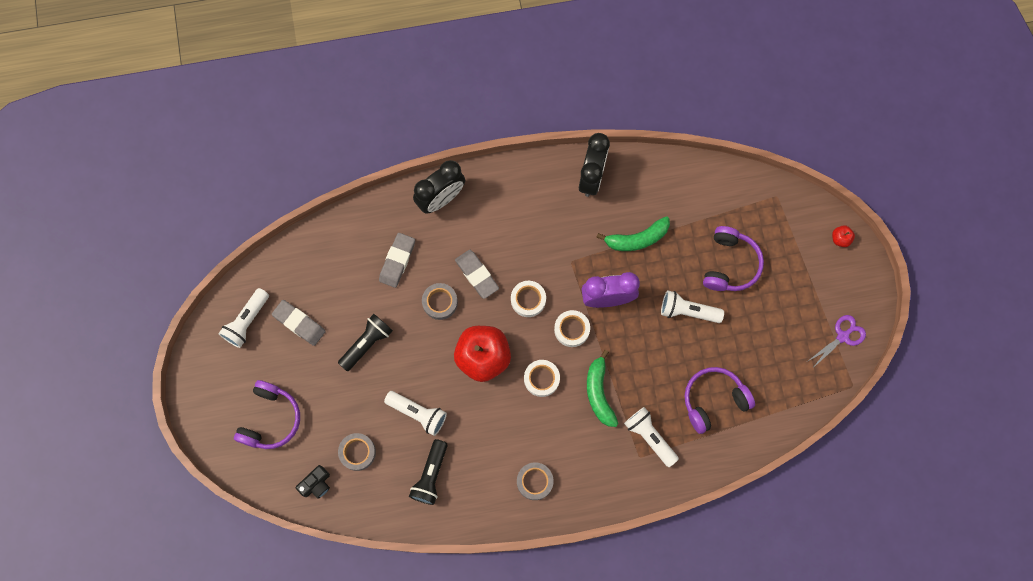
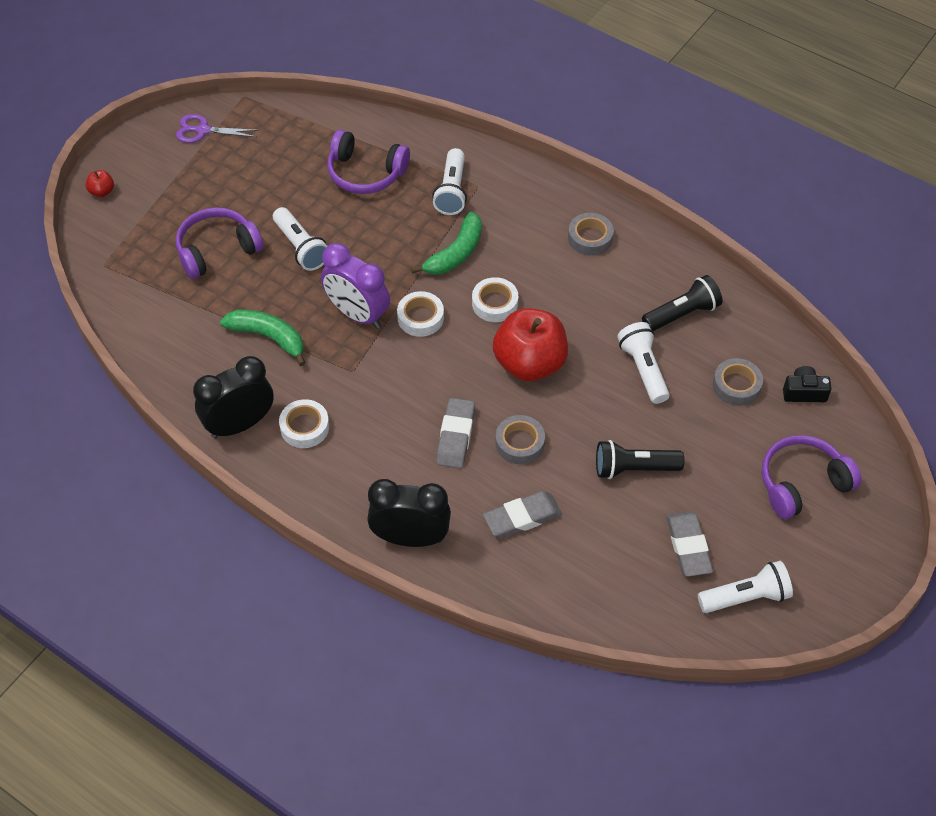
camera: 135 degrees left, 20 degrees down
white tape [511,281,546,317] -> white tape moved to [279,399,329,448]

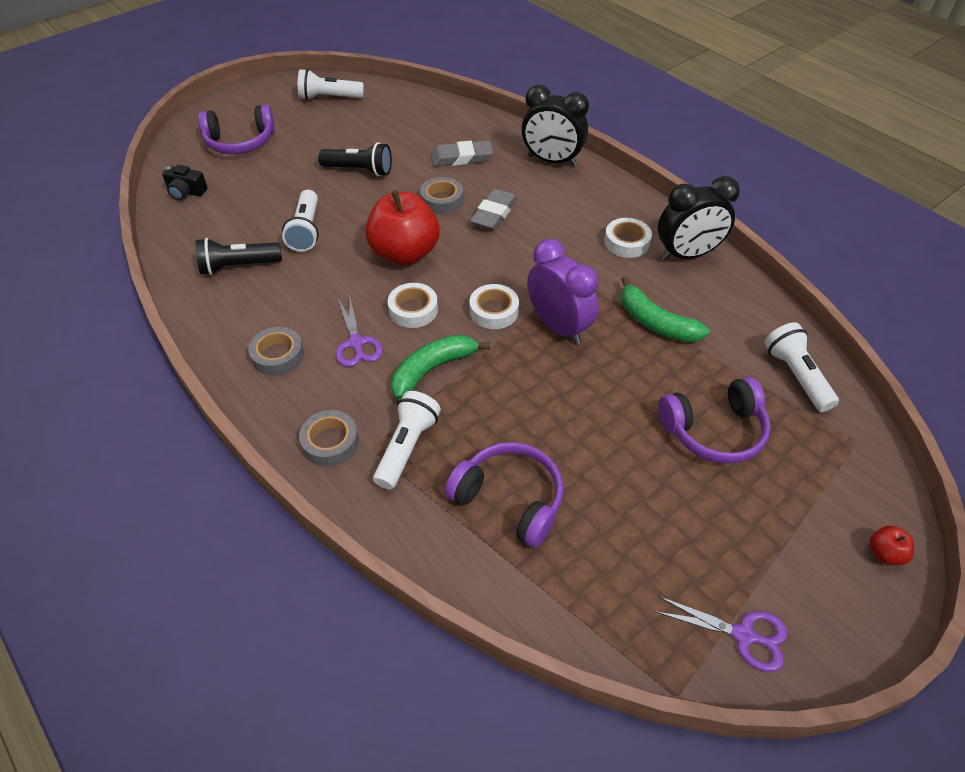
camera: 165 degrees left, 5 degrees down
white flashlight [273,207,327,271] -> white flashlight moved to [765,322,839,412]
grey eraser [666,511,713,577] -> none
grey tape [713,358,763,406] -> grey tape moved to [299,410,359,466]
none -> purple scissors [336,295,383,367]

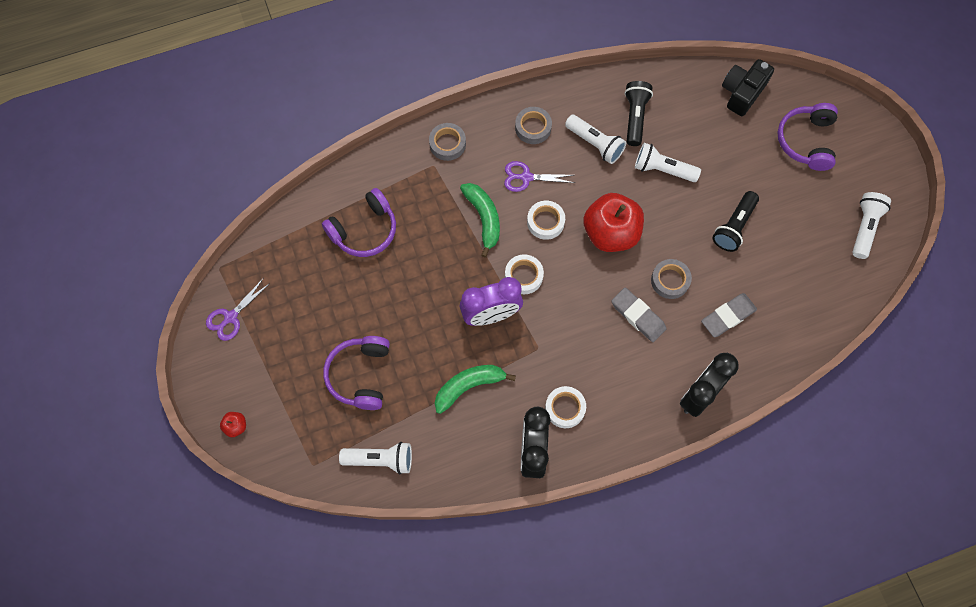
camera: 110 degrees right, 20 degrees up
black camera [162,165,208,200] -> black camera [722,59,774,116], size x1.57
white flashlight [373,391,441,490] -> white flashlight moved to [565,115,626,164]
grey eraser [431,140,493,167] -> grey eraser turned 45 degrees clockwise [701,293,757,337]

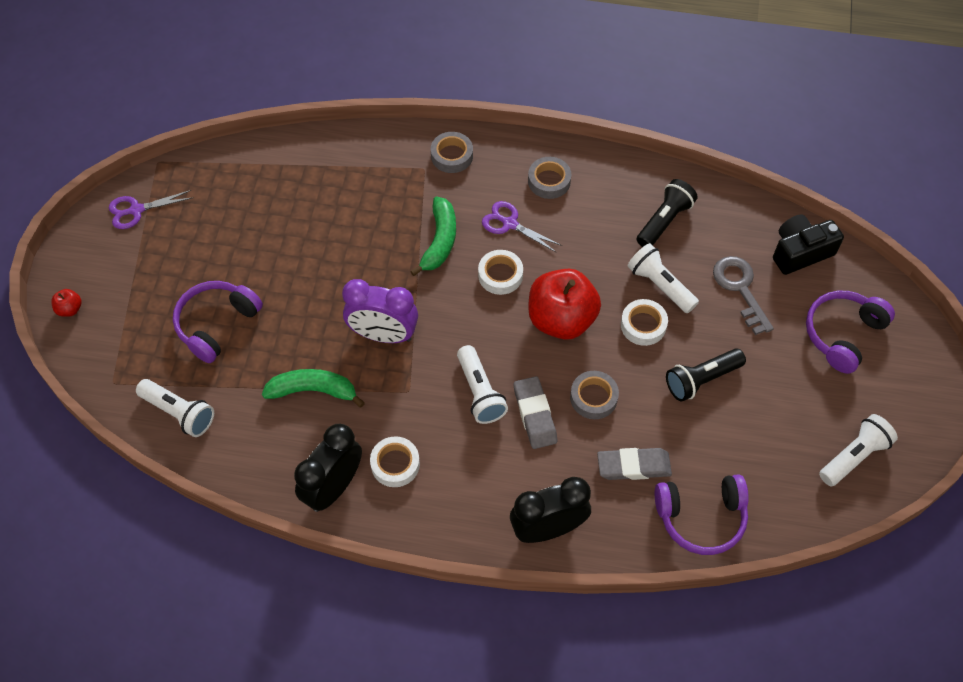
camera: 30 degrees right, 10 degrees down
purple headphones [322,188,396,257] -> purple headphones moved to [655,475,749,555]
white tape [505,254,544,294] -> white tape moved to [621,299,668,346]
white flashlight [565,115,626,164] -> white flashlight moved to [457,345,508,424]
none -> grey key [713,256,774,335]

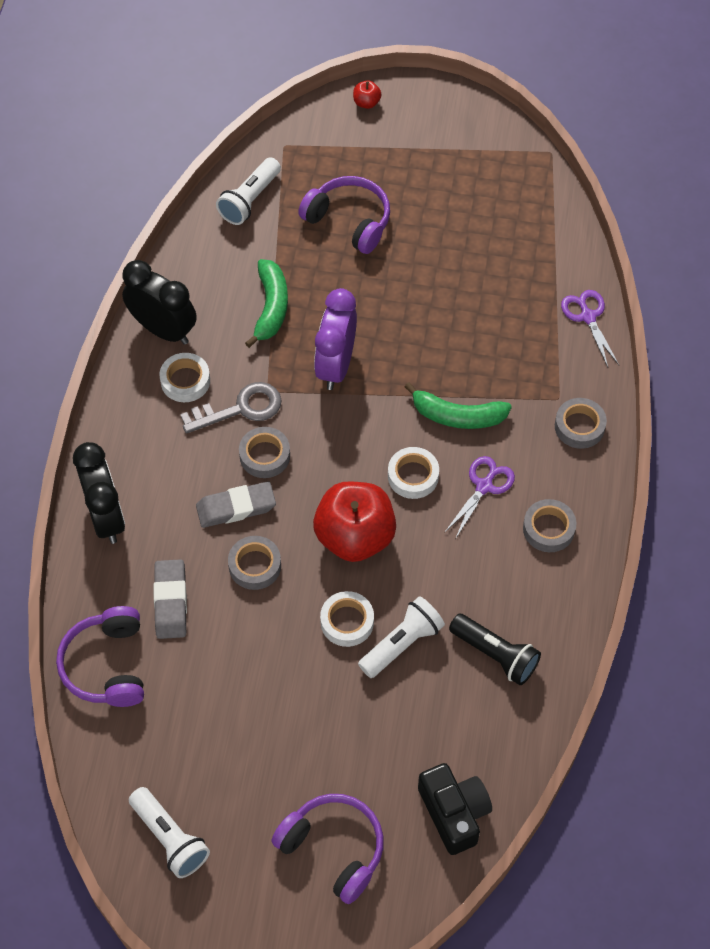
camera: 90 degrees right, 0 degrees up
purple scissors [109,190,193,229] -> purple scissors moved to [561,290,619,367]
white flashlight [457,345,508,424] -> grey tape [239,427,290,478]
black flashlight [666,348,746,402] -> none
grey key [713,256,774,335] -> grey key moved to [180,382,282,434]

